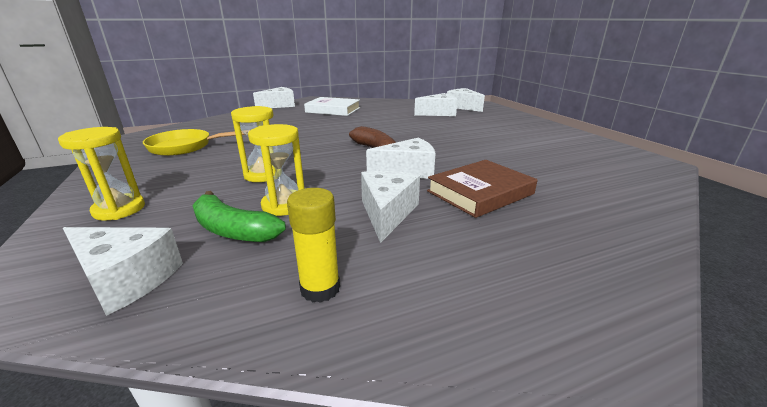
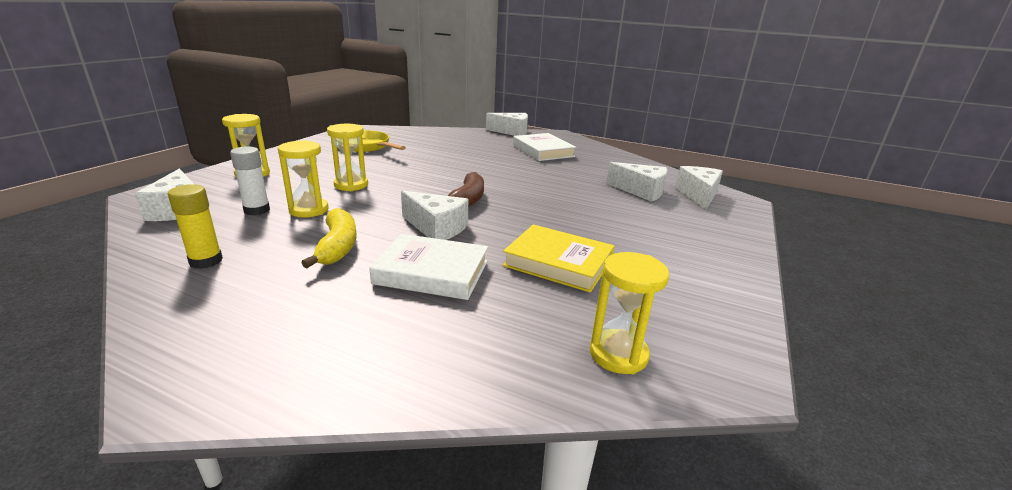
camera: 45 degrees right, 0 degrees up
green banana [192,191,286,242] -> white glue stick [230,146,270,215]
white cheese [361,171,420,243] -> yellow banana [301,208,357,268]
brown book [427,160,537,218] -> white book [369,234,488,300]
none -> yellow book [502,224,615,293]
none -> yellow hourglass [590,252,669,374]

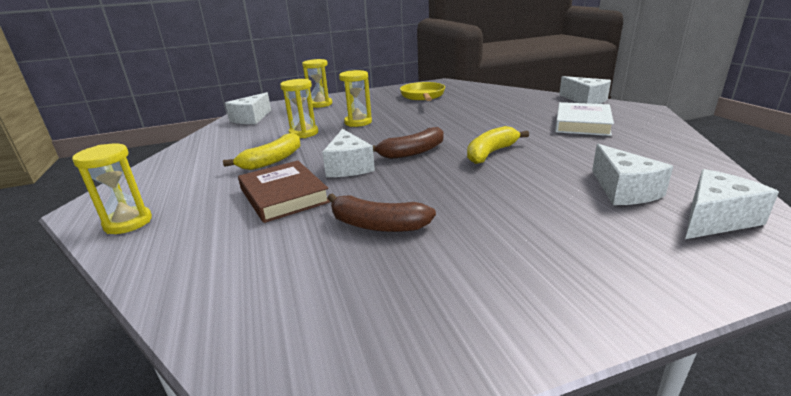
camera: 50 degrees right, 0 degrees up
yellow glue stick [168,184,223,269] -> none
white glue stick [230,146,270,215] -> none
white book [369,234,488,300] -> brown book [238,160,330,223]
yellow book [502,224,615,293] -> brown banana [327,193,436,232]
yellow hourglass [590,252,669,374] -> yellow hourglass moved to [72,144,152,234]
none -> yellow banana [467,126,529,164]

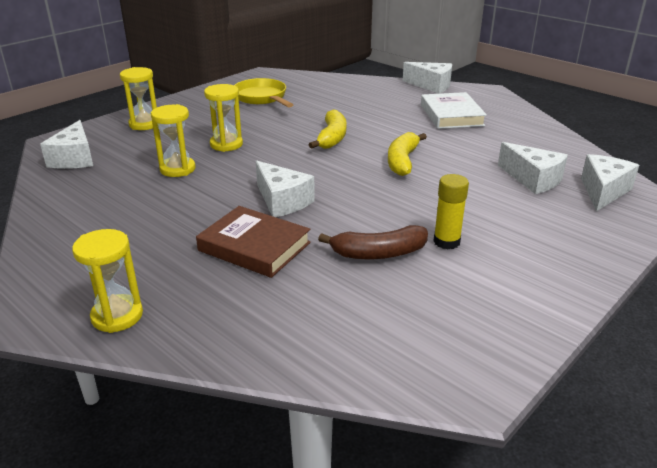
camera: 30 degrees left, 5 degrees up
yellow banana [223,133,300,170] -> yellow banana moved to [309,110,346,149]
brown banana [373,127,443,159] -> none
none -> yellow glue stick [433,174,469,249]

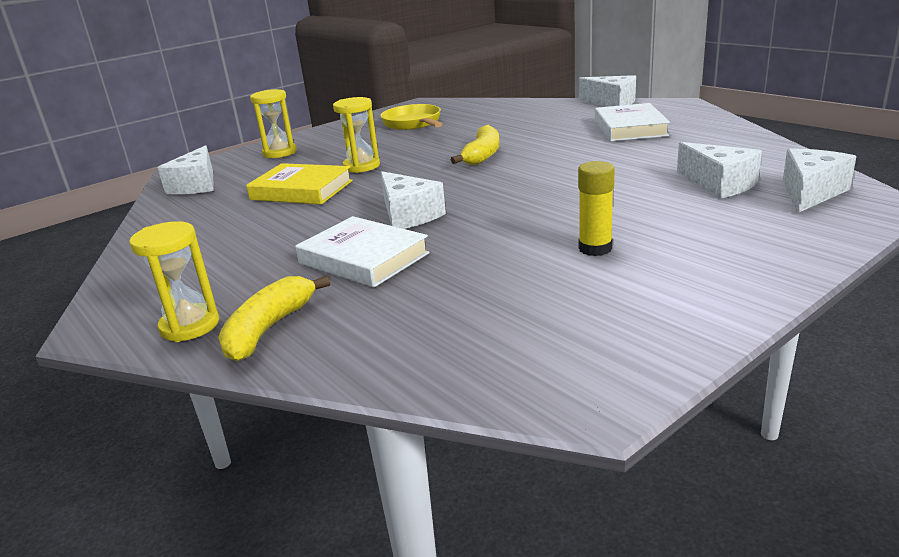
camera: 10 degrees right, 5 degrees down
yellow hourglass [151,104,196,177] -> yellow book [246,163,353,204]
brown book [196,206,311,278] -> white book [295,216,430,288]
brown banana [318,225,428,259] -> none
yellow banana [388,132,427,176] -> yellow banana moved to [218,275,330,362]

